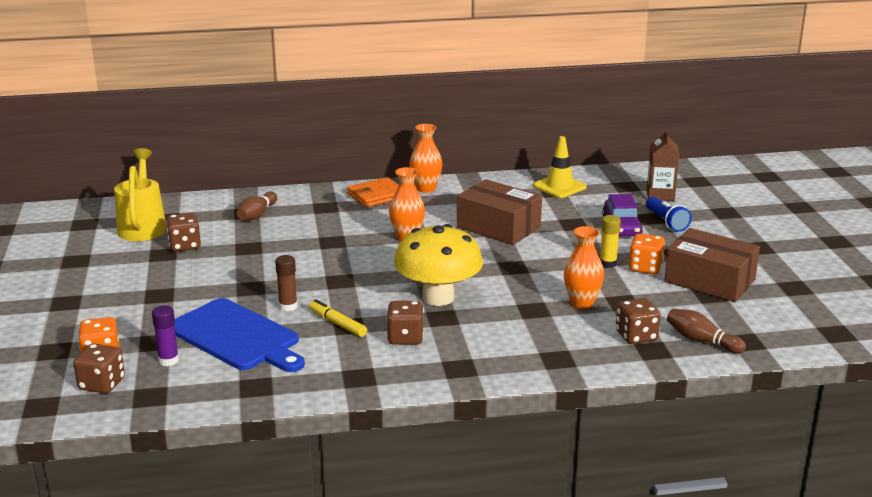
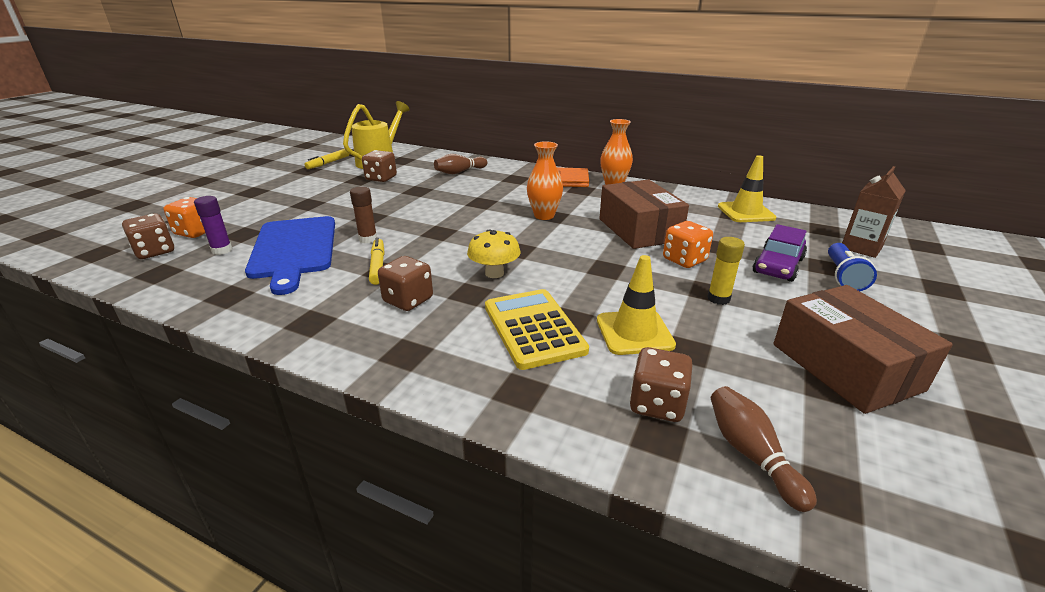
camera: 35 degrees right, 5 degrees up
yellow mushroom [394,224,483,306] -> yellow mushroom [467,229,521,278], size x0.53
orange vase [564,226,604,309] -> yellow traffic cone [597,255,676,355]
orange dice [629,233,665,274] -> orange dice moved to [663,221,713,268]
none -> yellow marker [304,149,350,169]
none -> yellow calculator [485,289,589,370]

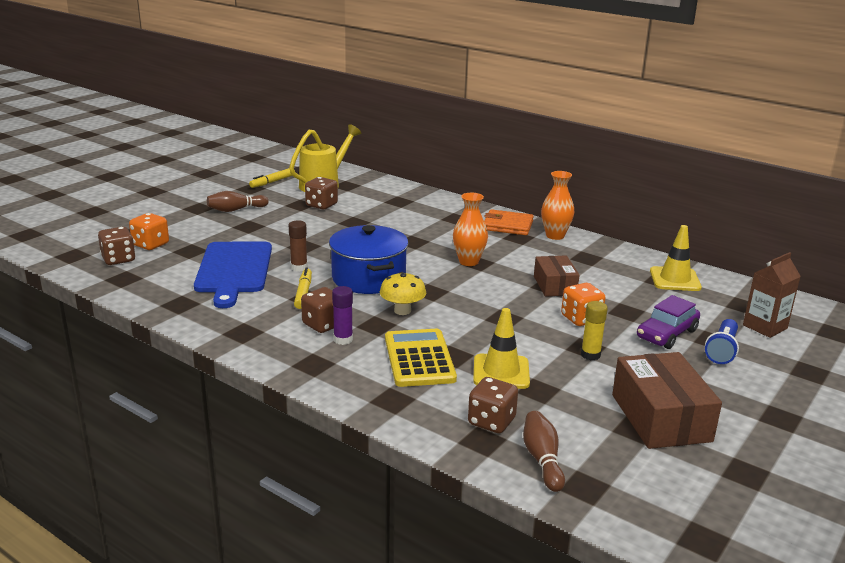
camera: 10 degrees right, 5 degrees down
purple glue stick [194,196,233,255] -> purple glue stick moved to [332,286,353,345]
brown bowling pin [434,154,487,174] -> brown bowling pin moved to [207,191,269,212]
brown box [599,179,689,249] -> brown box [534,256,580,297], size x0.62
none -> blue pot [329,225,408,294]

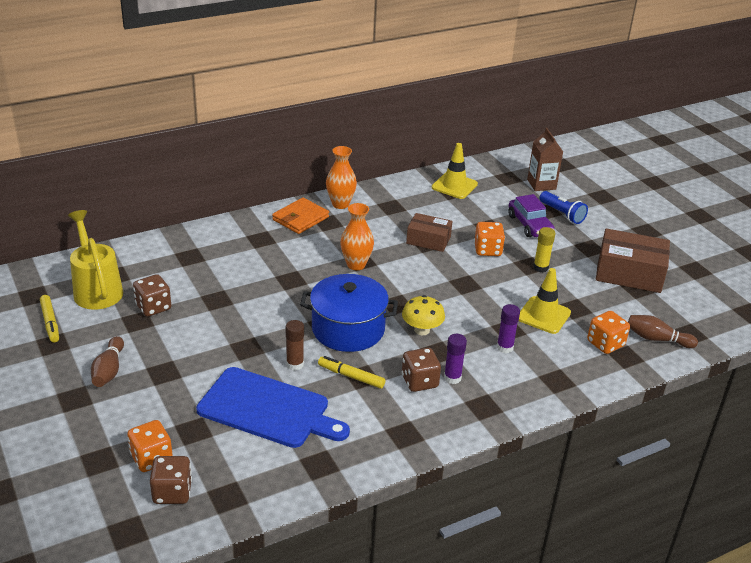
camera: 65 degrees left, 10 degrees up
yellow calculator [385,329,457,387] -> purple glue stick [497,304,520,353]
brown dice [468,377,518,433] -> orange dice [587,311,630,354]

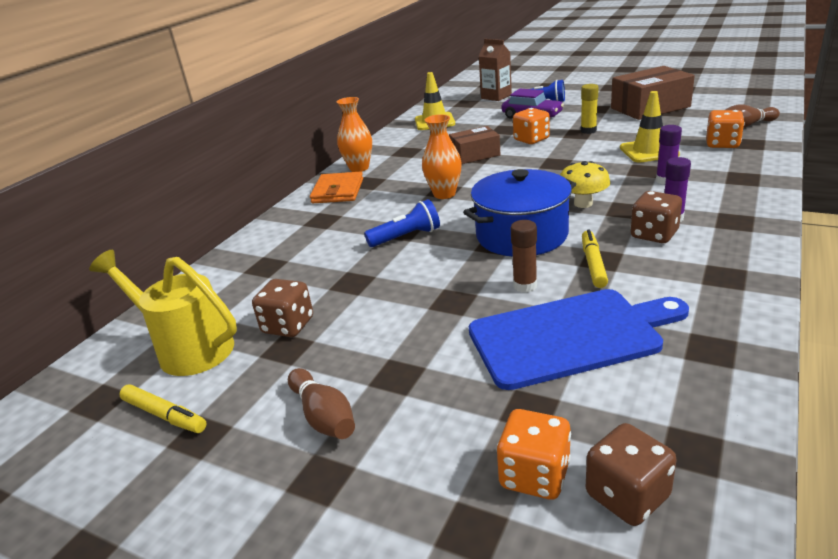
camera: 30 degrees left, 5 degrees down
yellow marker [318,356,385,389] -> yellow marker turned 105 degrees clockwise [582,229,608,288]
none -> blue flashlight [364,199,440,247]

